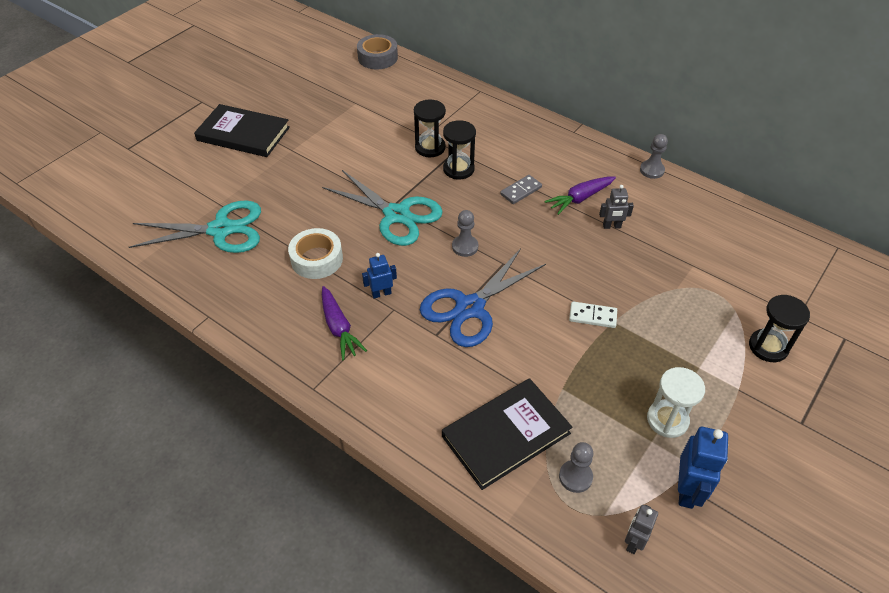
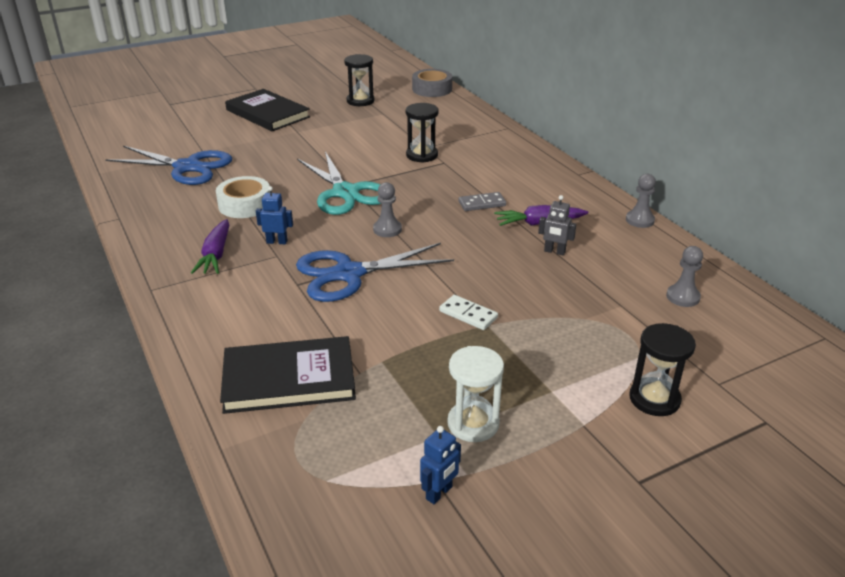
camera: 25 degrees right, 15 degrees down
turquoise scissors [129,200,261,253] -> blue scissors [105,146,232,185]
black hourglass [443,120,476,180] -> black hourglass moved to [344,54,375,106]
grey pawn [559,442,593,493] -> grey pawn moved to [666,246,703,307]
grey robot [625,505,658,554] -> none
blue robot [678,427,728,509] -> blue robot [420,426,461,504], size x0.61

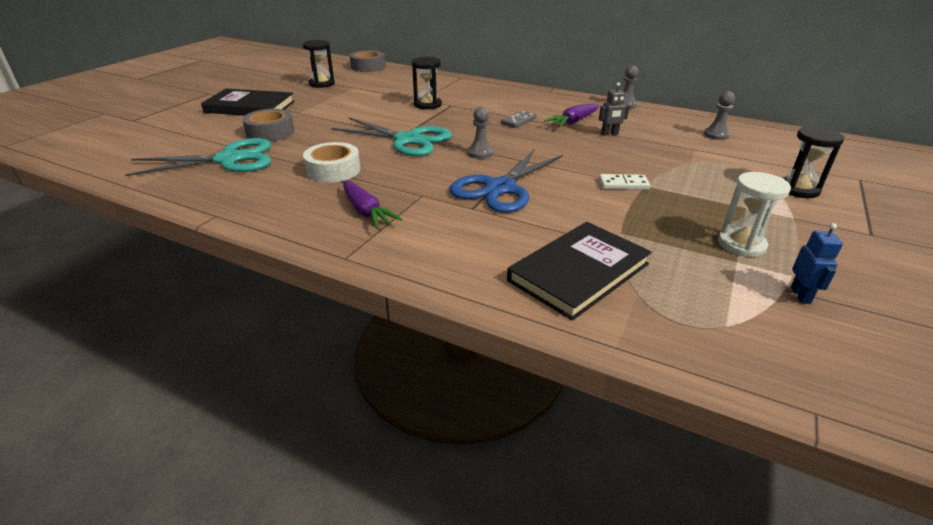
camera: 35 degrees left, 0 degrees up
blue scissors [105,146,232,185] -> turquoise scissors [125,138,271,176]
blue robot [256,186,293,244] -> none
none -> grey tape [242,109,295,142]

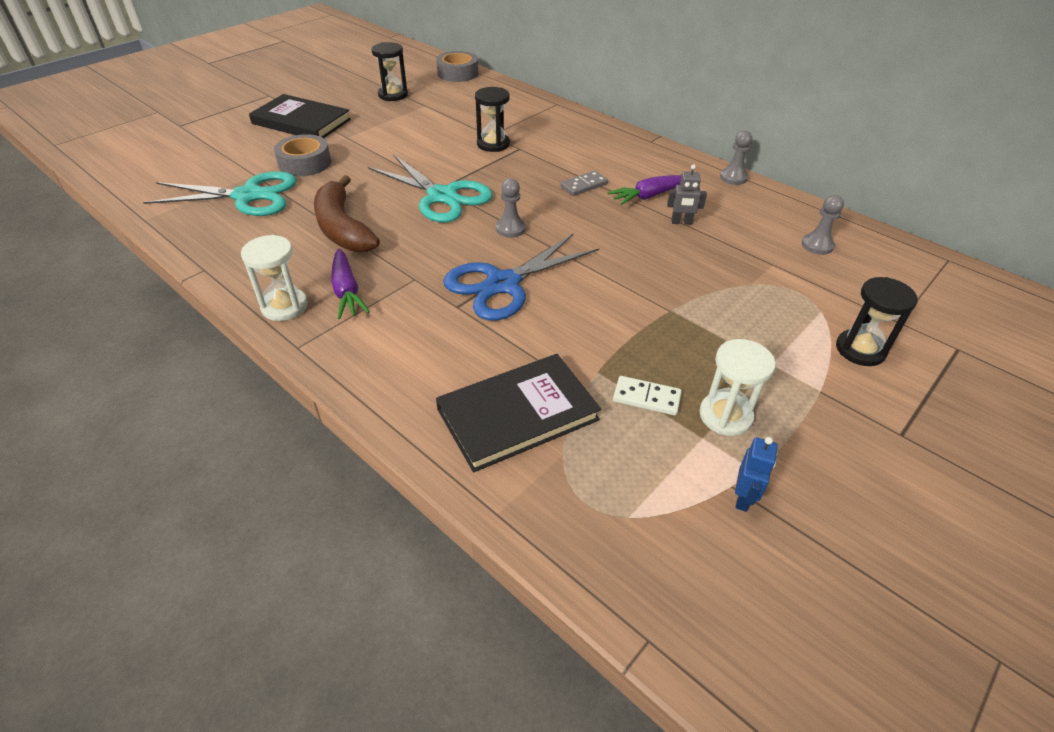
camera: 15 degrees right, 10 degrees up
white tape [303,142,361,183] -> brown banana [314,175,380,252]
white domino [599,174,650,190] -> white domino moved to [613,376,682,415]
none -> white hourglass [241,235,308,321]

